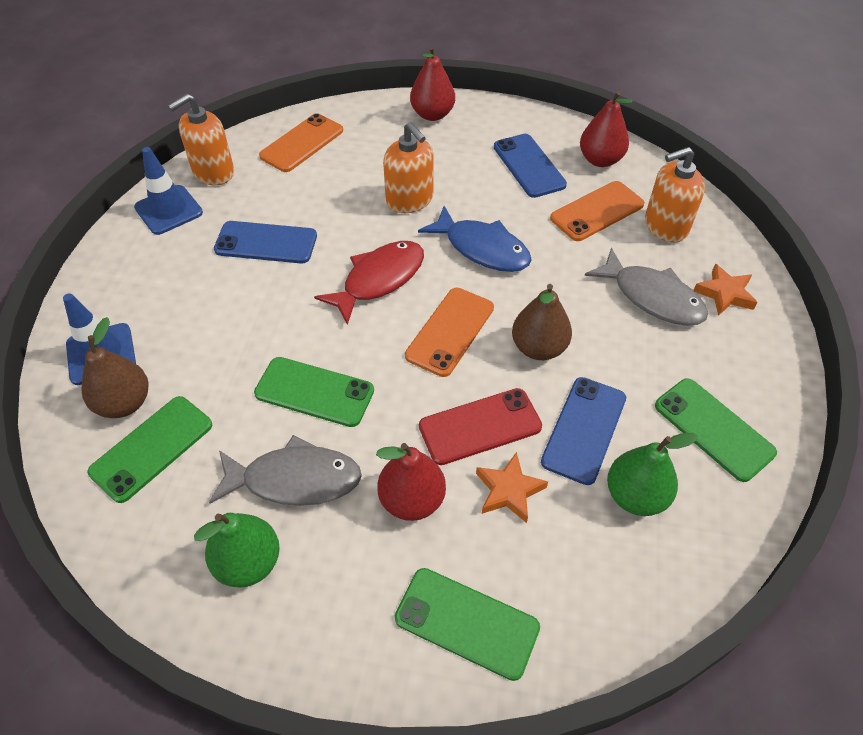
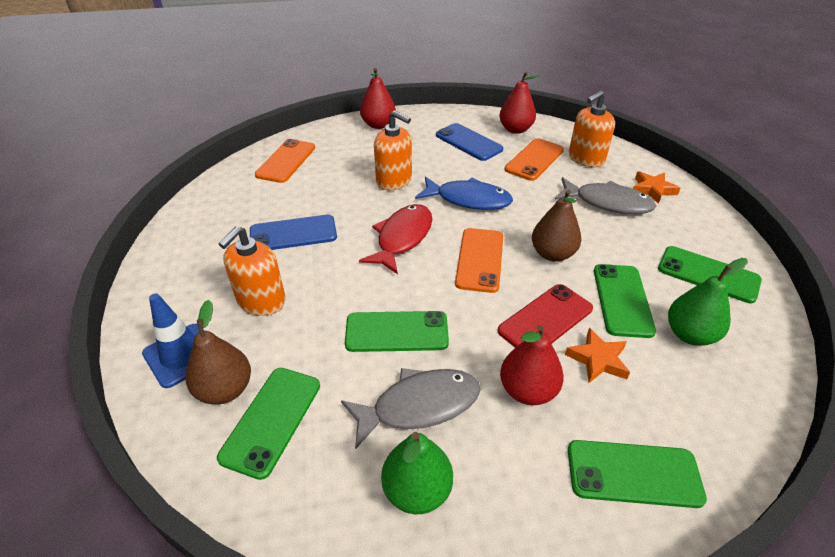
camera: 20 degrees left, 10 degrees down
blue traffic cone [134,147,203,235] -> none
orange soap dispenser [168,94,234,185] -> orange soap dispenser moved to [219,226,286,316]
blue phone [541,377,626,485] -> green phone [594,264,656,338]

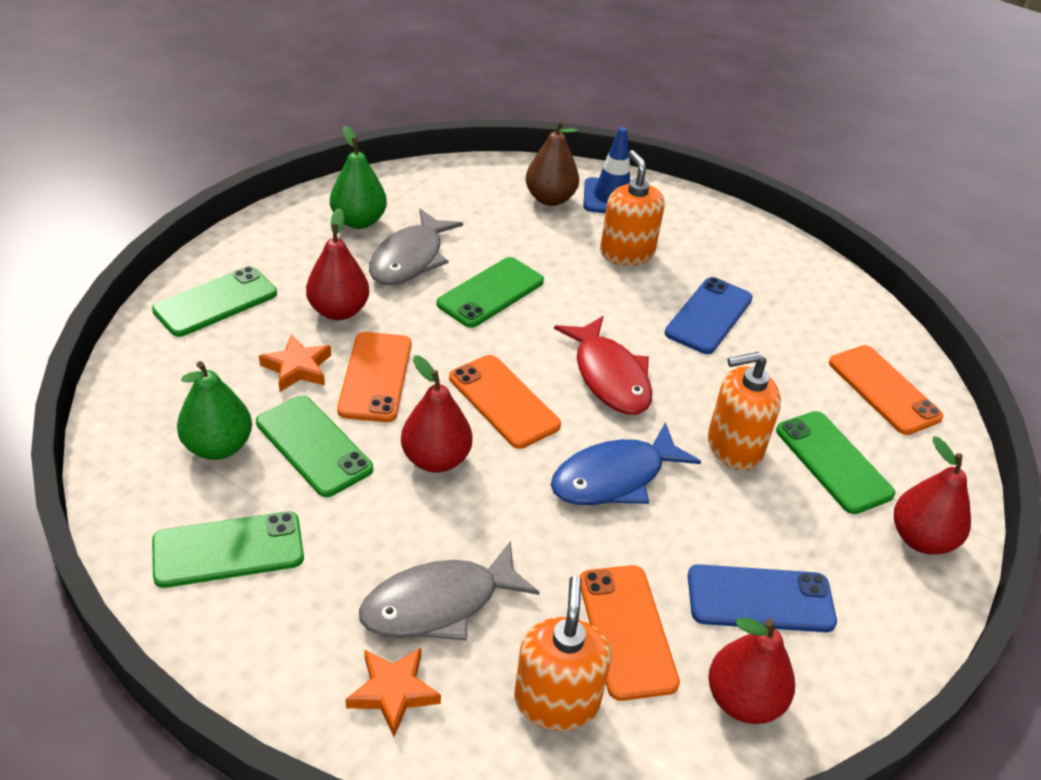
camera: 130 degrees right, 0 degrees up
green phone [217,368,320,480] -> green phone moved to [776,411,895,514]
red phone [498,284,593,348] -> orange phone [337,332,411,422]
brown pear [532,190,581,262] -> red pear [401,355,472,473]

